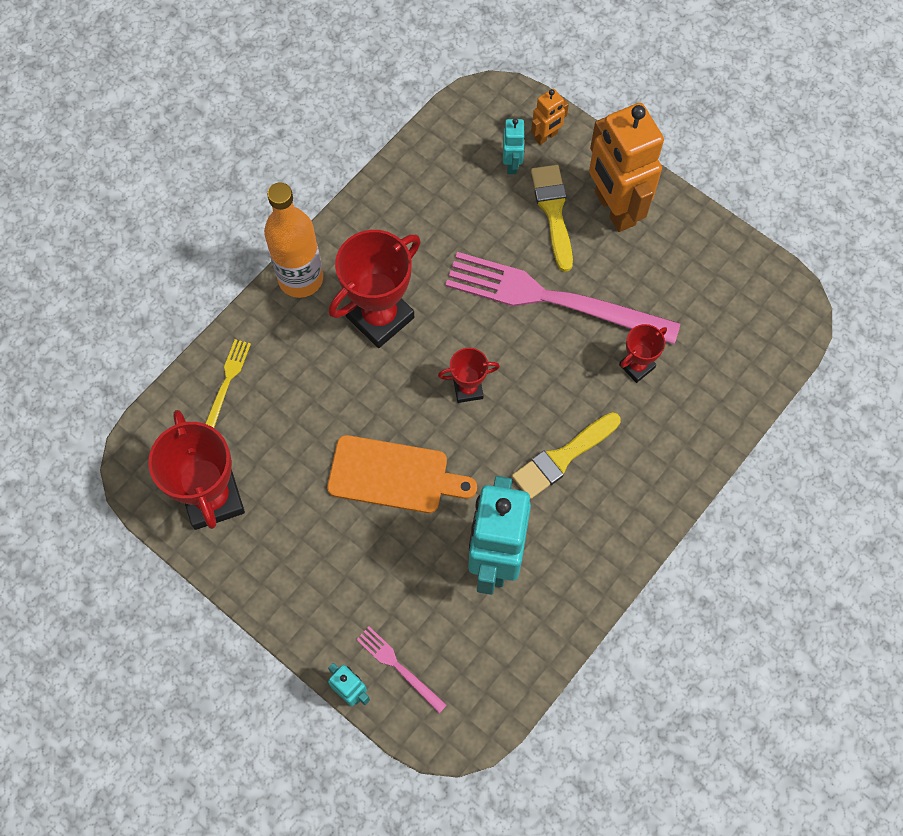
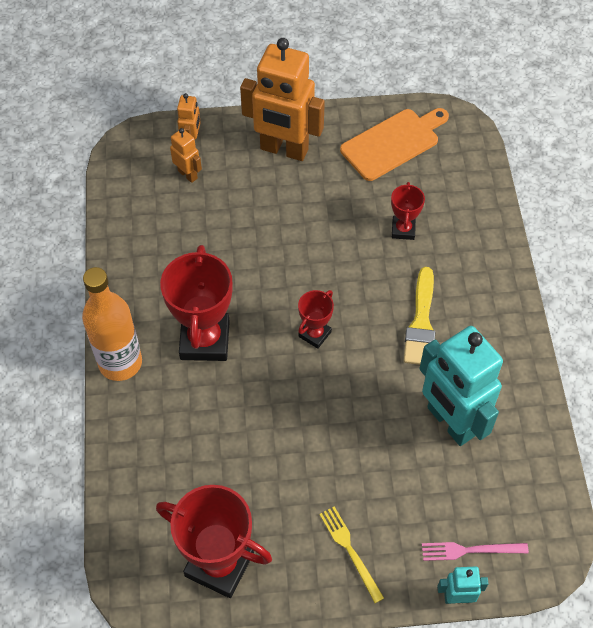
camera: 45 degrees left, 10 degrees down
yellow fork [205,339,251,428] -> yellow fork moved to [319,506,384,603]
orange cutting board [327,435,477,513] -> orange cutting board moved to [340,108,449,181]
pink fork [445,252,680,344] -> none
turquoise robot [503,118,525,174] -> orange robot [170,128,202,183]
yellow brush [531,165,573,272] -> none

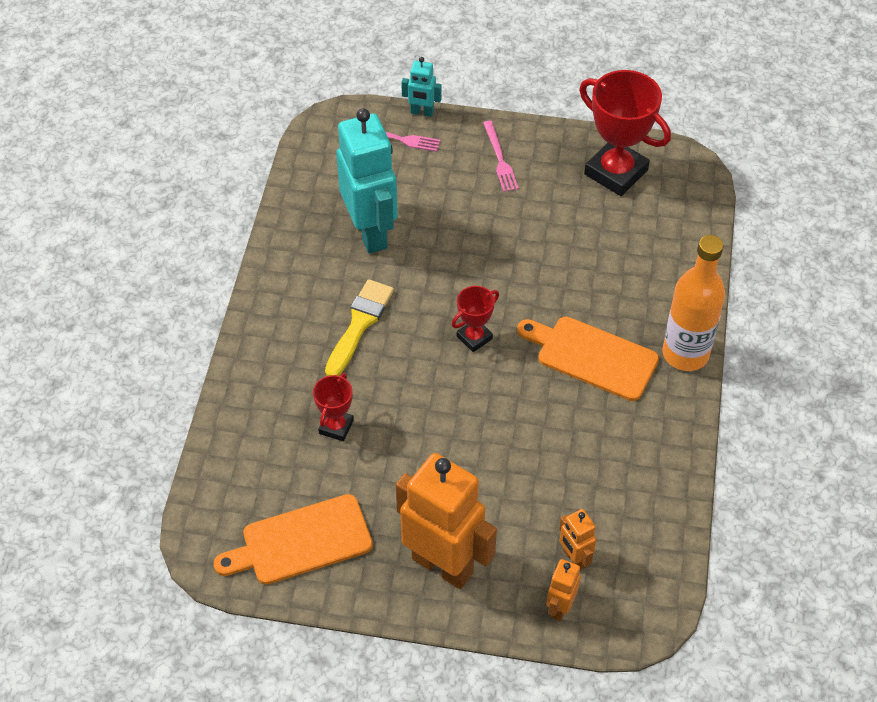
camera: 165 degrees left, 5 degrees down
red trophy [160,245,233,361] -> orange cutting board [517,316,659,401]
yellow fork [319,506,384,603] -> pink fork [483,121,519,192]

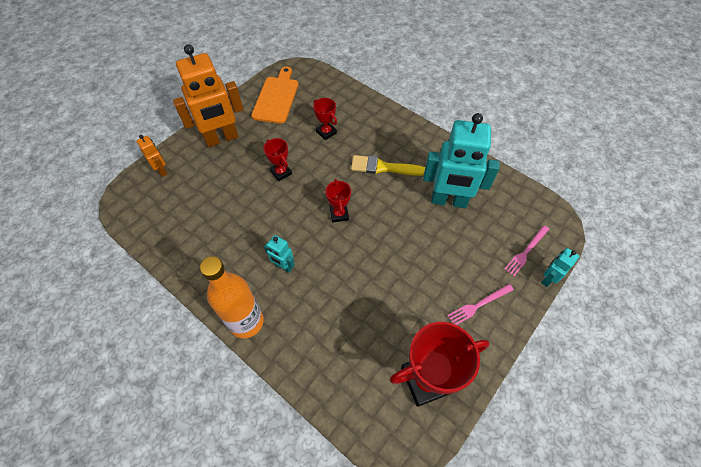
camera: 120 degrees right, 5 degrees up
yellow brush [325,279,394,376] -> yellow brush turned 135 degrees clockwise [351,155,425,176]
pink fork [483,121,519,192] -> pink fork turned 45 degrees counterclockwise [447,284,514,325]
orange cutting board [517,316,659,401] -> turquoise robot [264,235,295,273]
orange robot [559,509,596,570] -> none
none -> red trophy [263,138,292,181]

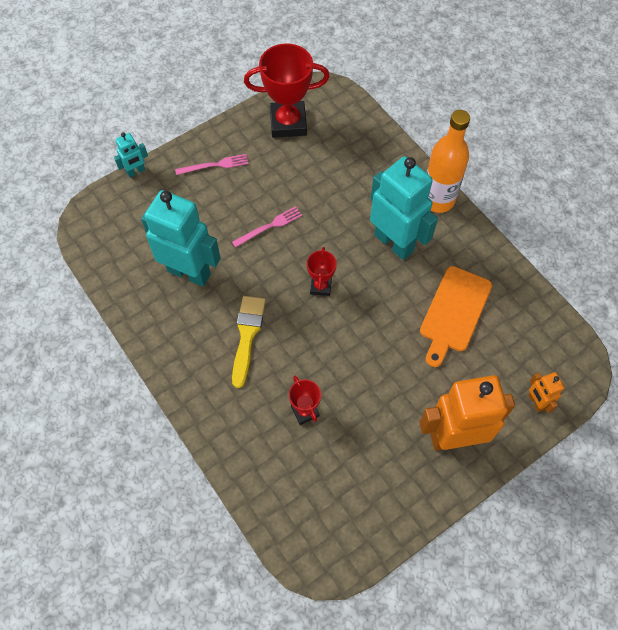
camera: 165 degrees left, 5 degrees up
orange cutting board [251,67,298,124] -> orange cutting board moved to [420,266,492,367]
red trophy [263,138,292,181] -> none
turquoise robot [264,235,295,273] -> turquoise robot [370,156,438,260], size x2.19
yellow brush [351,155,425,176] -> yellow brush turned 105 degrees counterclockwise [232,296,266,388]
pink fork [504,225,550,276] -> pink fork moved to [232,206,302,248]

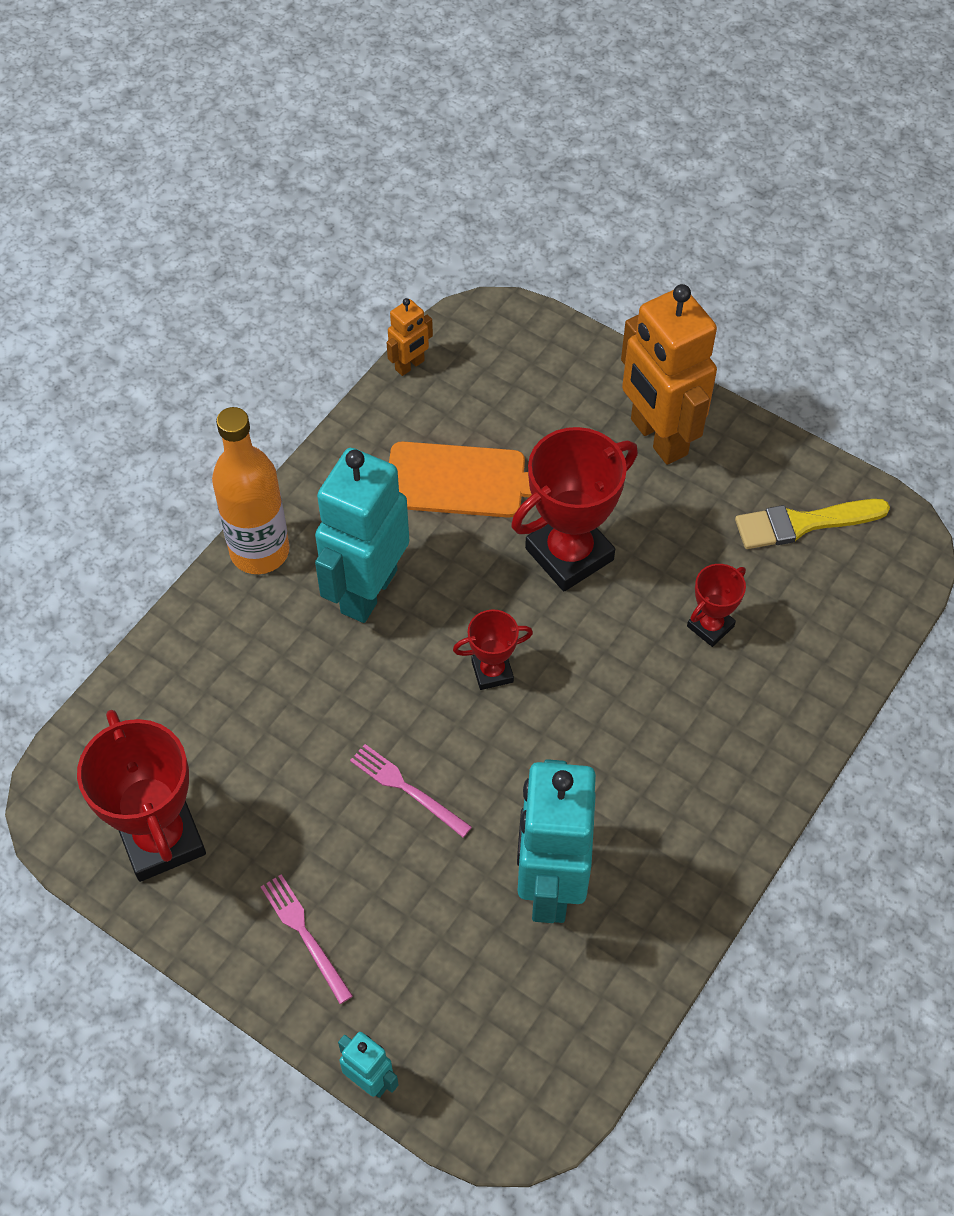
camera: 110 degrees left, 5 degrees down
yellow brush [232,296,266,388] -> yellow brush moved to [735,499,890,549]
orange robot [528,372,565,413] -> orange robot moved to [387,298,433,376]
none -> red trophy [511,427,638,591]

